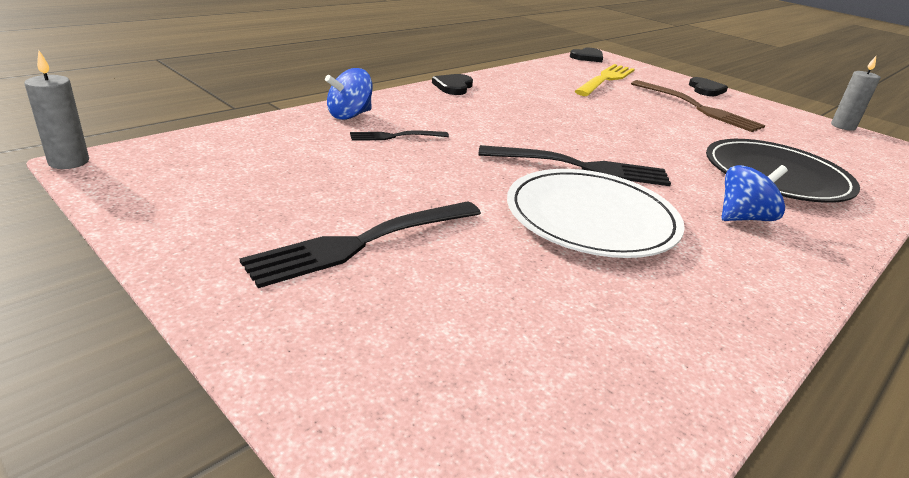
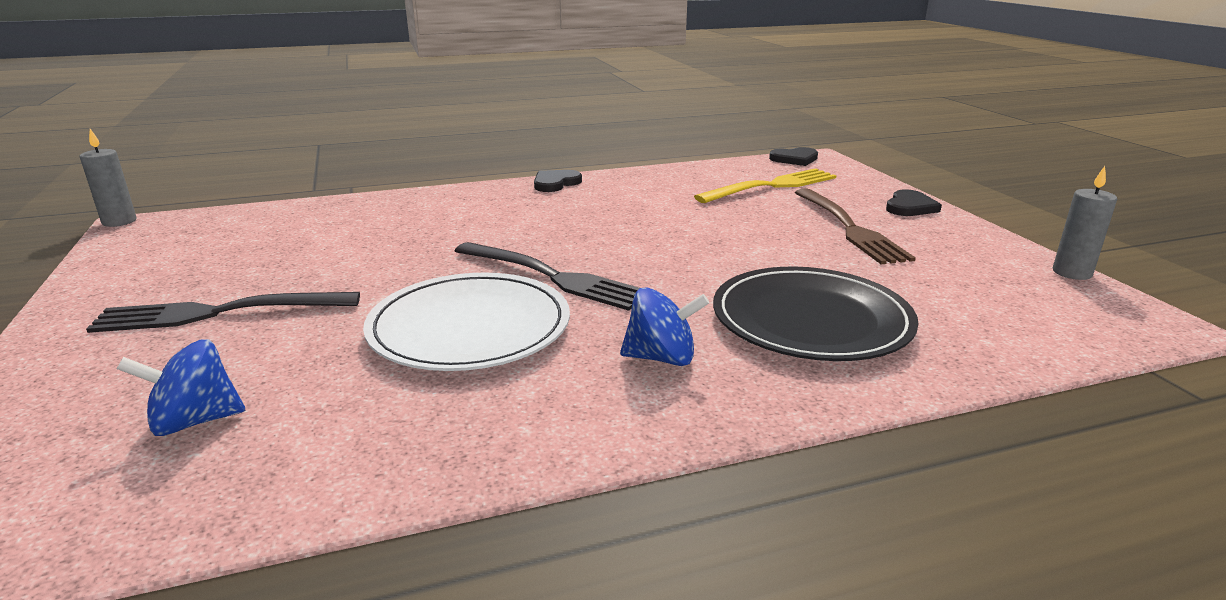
camera: 30 degrees right, 5 degrees down
blue spinning top [325,68,373,120] -> blue spinning top moved to [117,339,245,436]
black fork [350,130,449,141] -> none

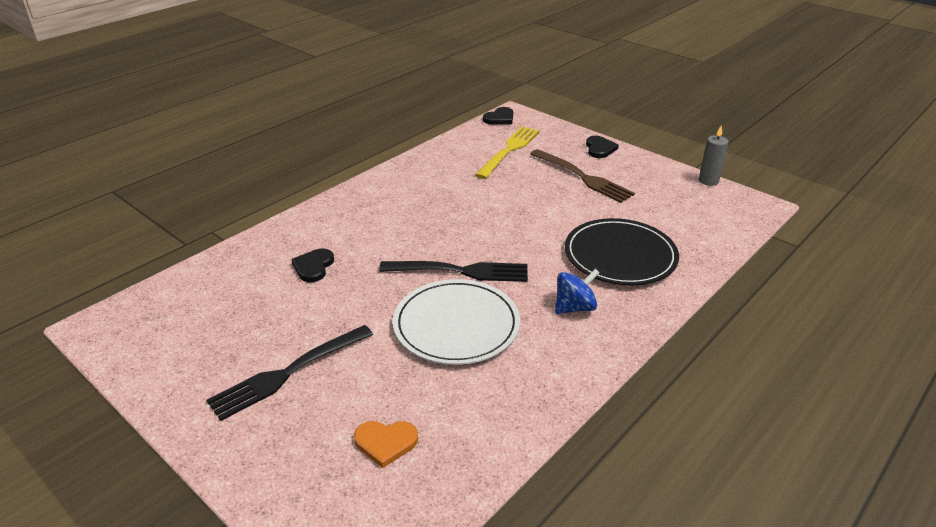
camera: 30 degrees left, 10 degrees up
grey candle [79,129,137,227] -> none
blue spinning top [117,339,245,436] -> orange heart [354,421,418,468]
black heart [534,170,582,192] -> black heart moved to [291,248,334,282]

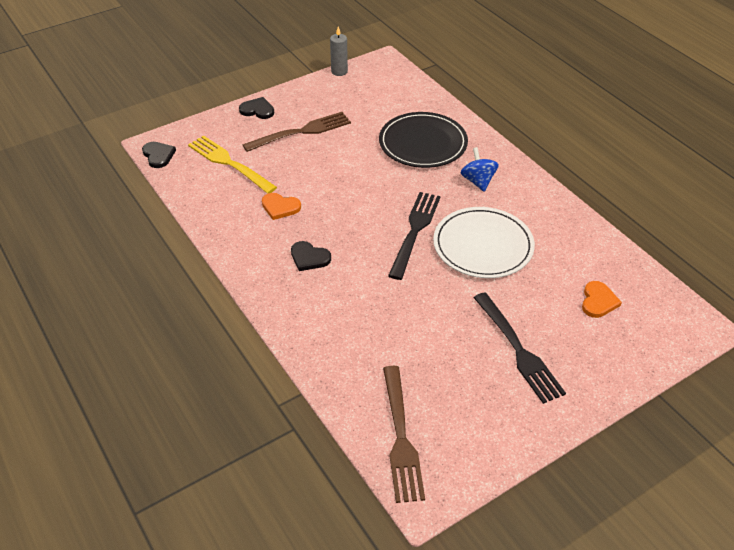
camera: 75 degrees left, 10 degrees up
black heart [291,248,334,282] -> black heart moved to [291,241,331,271]
none -> orange heart [262,193,301,220]
none -> brown fork [383,366,425,503]

